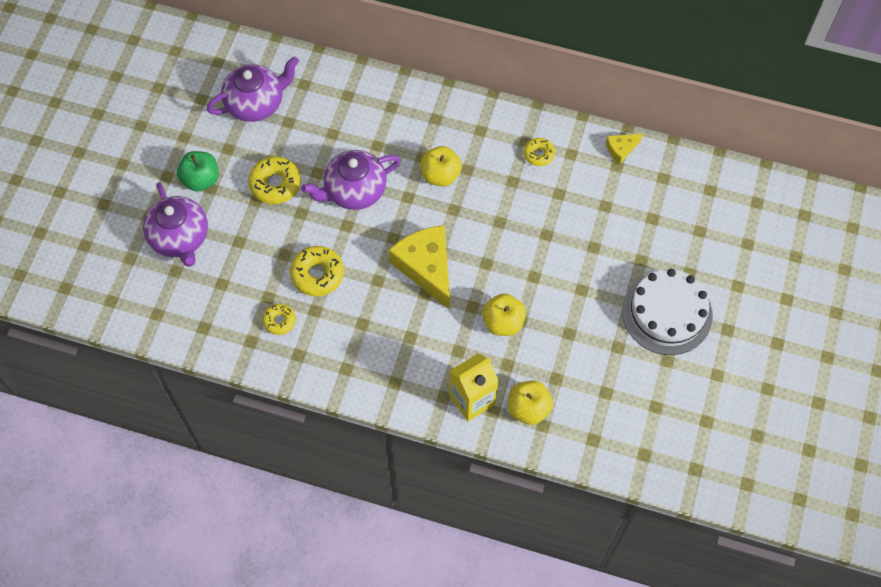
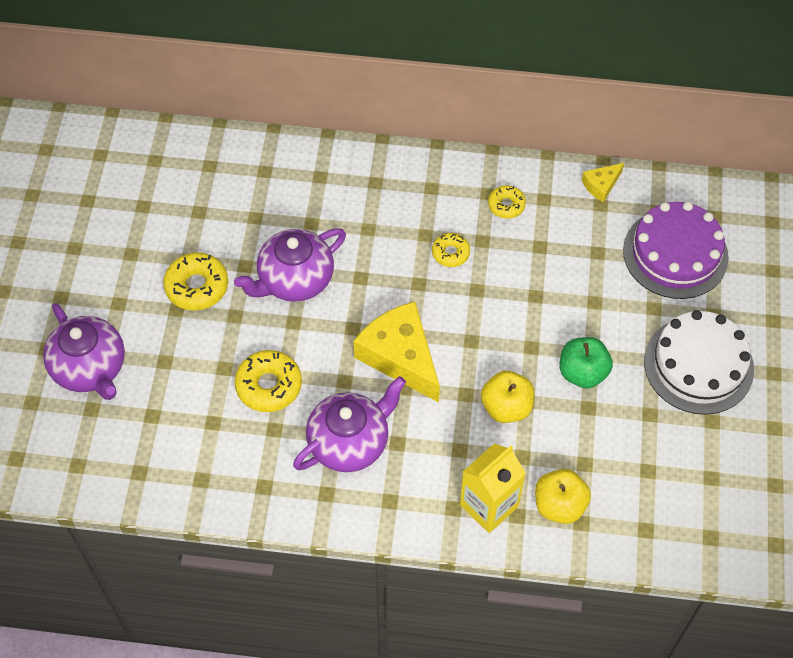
camera: 10 degrees left, 5 degrees down
green apple [177,151,219,192] -> green apple moved to [560,337,613,389]
purple teapot [207,57,299,122] -> purple teapot moved to [293,376,406,472]
yellow donut [262,304,296,335] -> yellow donut moved to [432,233,470,267]
yellow apple [421,146,462,186] -> none
none -> purple cake [623,202,729,299]

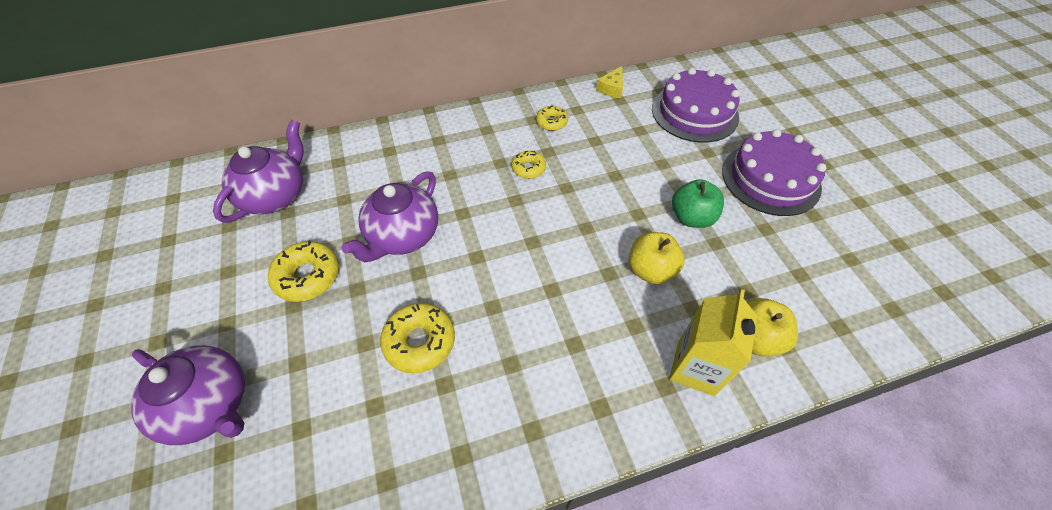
camera: 25 degrees left, 5 degrees down
purple teapot [293,376,406,472] -> purple teapot moved to [213,120,304,223]
yellow cheese [353,302,440,402] -> none
white cake [644,310,754,415] -> purple cake [722,129,826,216]

